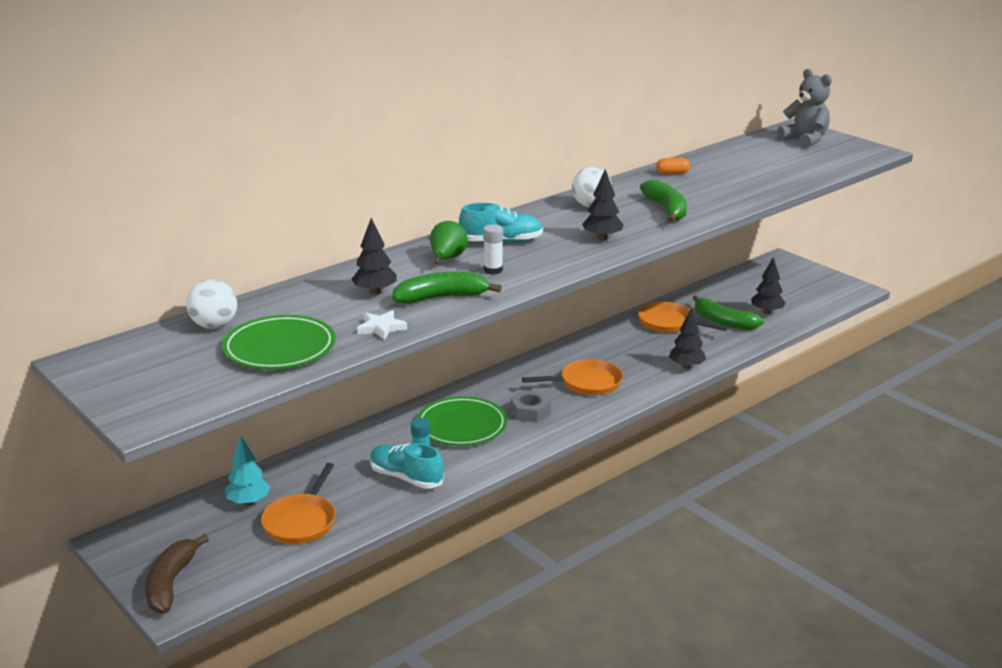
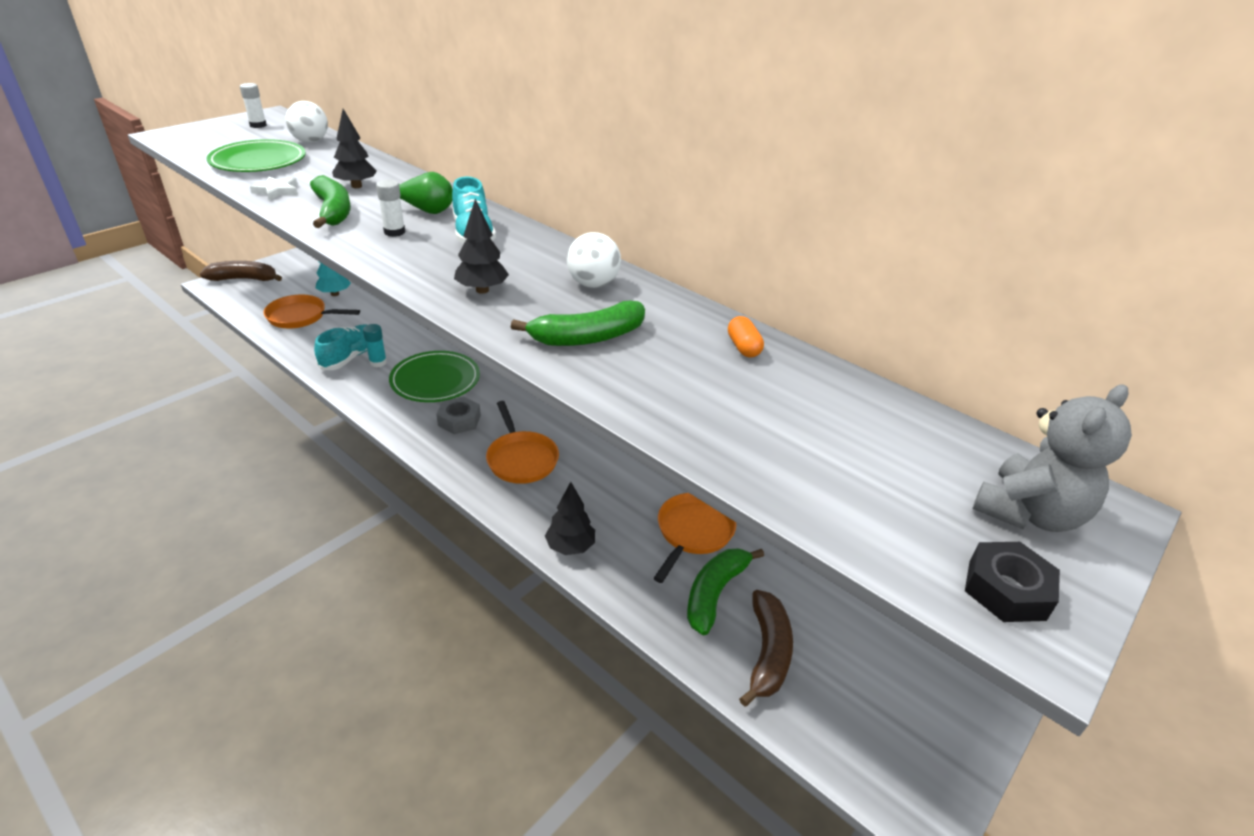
camera: 80 degrees right, 10 degrees up
black tree [751,257,786,314] -> brown banana [739,590,793,707]
none -> white glue stick [240,83,267,128]
none -> black nut [965,542,1060,622]

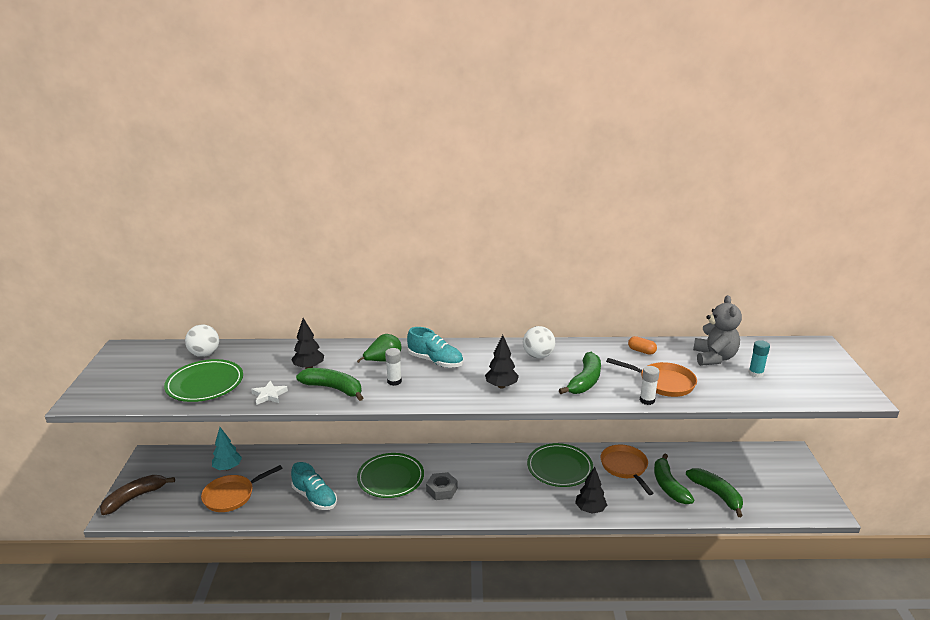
camera: 40 degrees left, 10 degrees down
white glue stick [240,83,267,128] -> white glue stick moved to [640,366,659,405]
turquoise shoe [314,325,367,370] -> turquoise shoe turned 150 degrees clockwise [291,462,337,510]
turquoise glue stick [363,324,387,367] -> turquoise glue stick moved to [748,340,770,378]
orange pan [486,401,559,484] -> orange pan moved to [606,358,697,397]
brown banana [739,590,793,707] -> green banana [686,468,743,517]
black nut [965,542,1060,622] -> none
grey teddy bear [972,384,1132,532] -> grey teddy bear moved to [693,295,742,366]
none -> green plate [527,443,593,487]

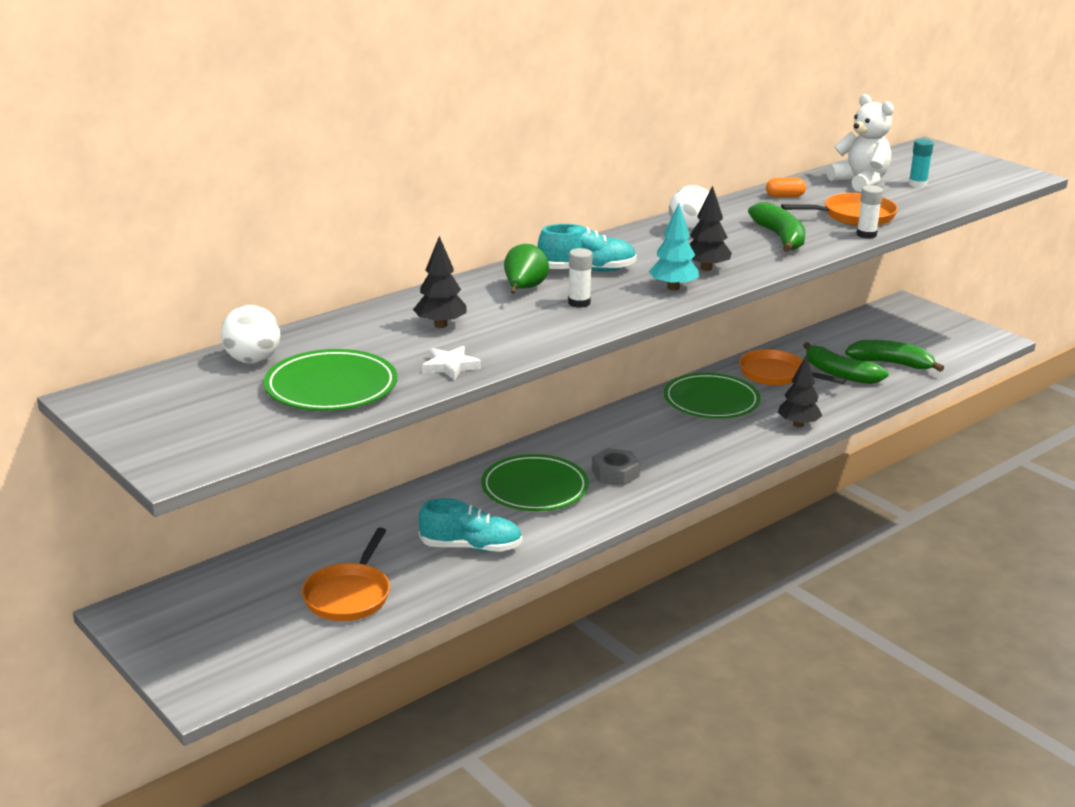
camera: 40 degrees left, 0 degrees up
brown banana [100,475,175,515] -> none
turquoise tree [212,427,242,470] -> turquoise tree moved to [649,204,699,290]
green banana [296,368,364,401] -> none
grey teddy bear [693,295,742,366] -> white teddy bear [827,94,894,192]

